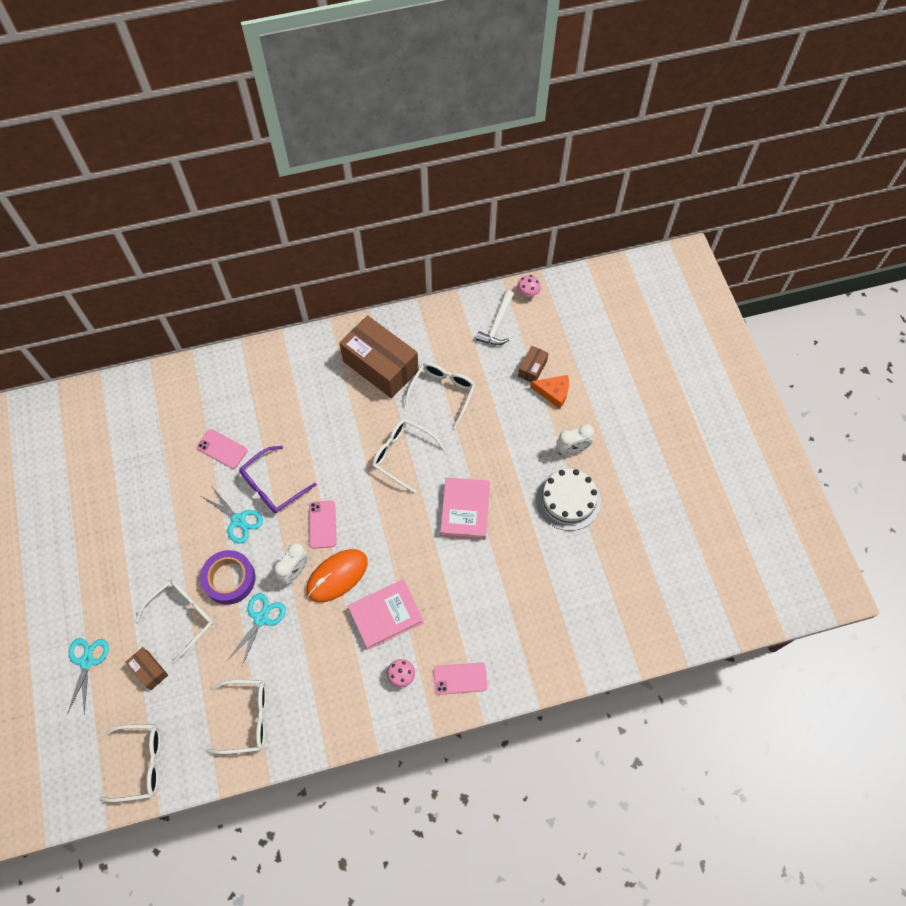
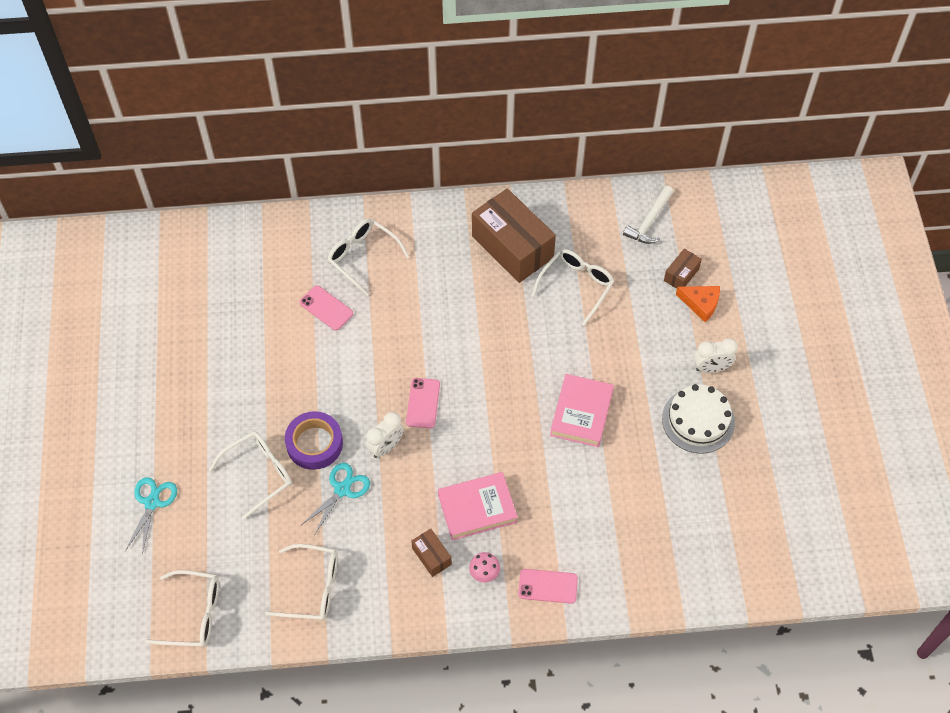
camera: 10 degrees right, 5 degrees down
brown box [125,647,168,690] -> brown box moved to [411,529,452,577]
turquoise scissors [201,487,263,543] -> none
purple glasses [239,446,316,513] -> none
orange mouse [306,549,368,603] -> none
white glasses [372,419,445,493] -> white glasses moved to [328,219,409,296]
pink mushroom [517,275,541,298] -> none

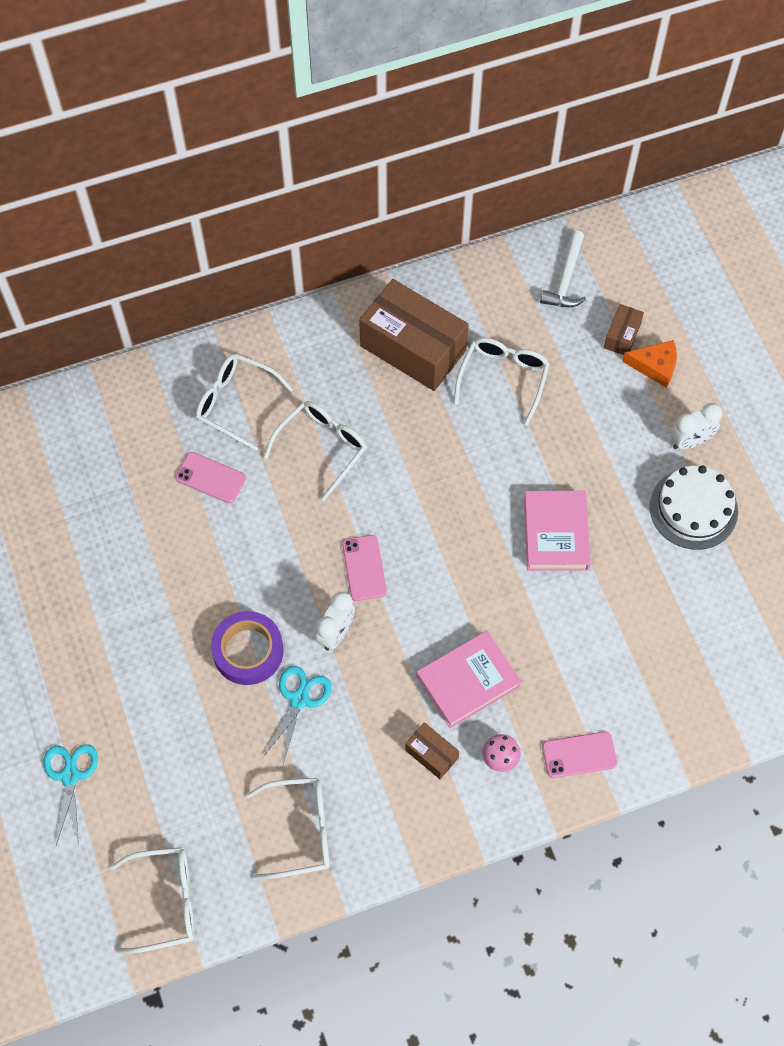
camera: 15 degrees left, 5 degrees up
white glasses [209,432,292,519] -> white glasses moved to [264,401,367,501]

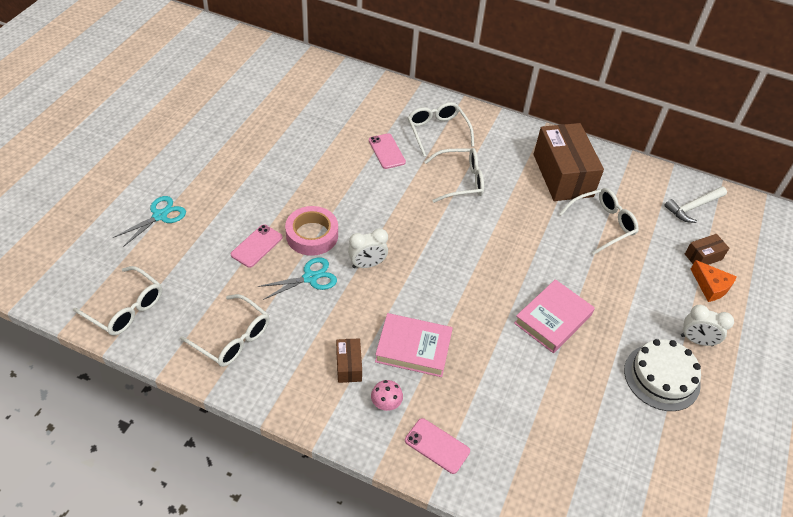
camera: 40 degrees right, 15 degrees down
purple tape [211,611,284,685] -> pink tape [285,206,338,256]
pink phone [342,535,387,601] -> pink phone moved to [231,224,283,268]

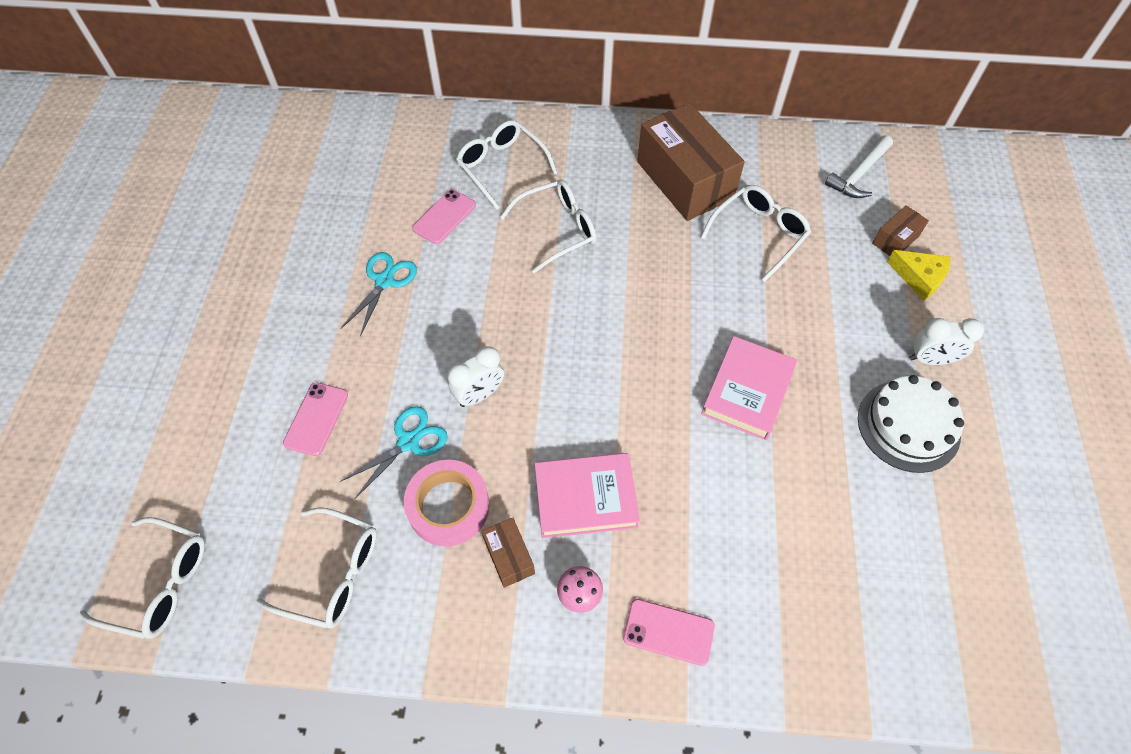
camera: 15 degrees left, 10 degrees up
turquoise scissors [113,196,186,247] -> turquoise scissors moved to [341,252,417,337]
pink tape [285,206,338,256] -> pink tape moved to [404,460,489,546]
pink phone [369,133,406,169] -> pink phone turned 75 degrees clockwise [412,189,476,244]
orange cheese [691,260,737,302] -> yellow cheese [887,250,950,300]

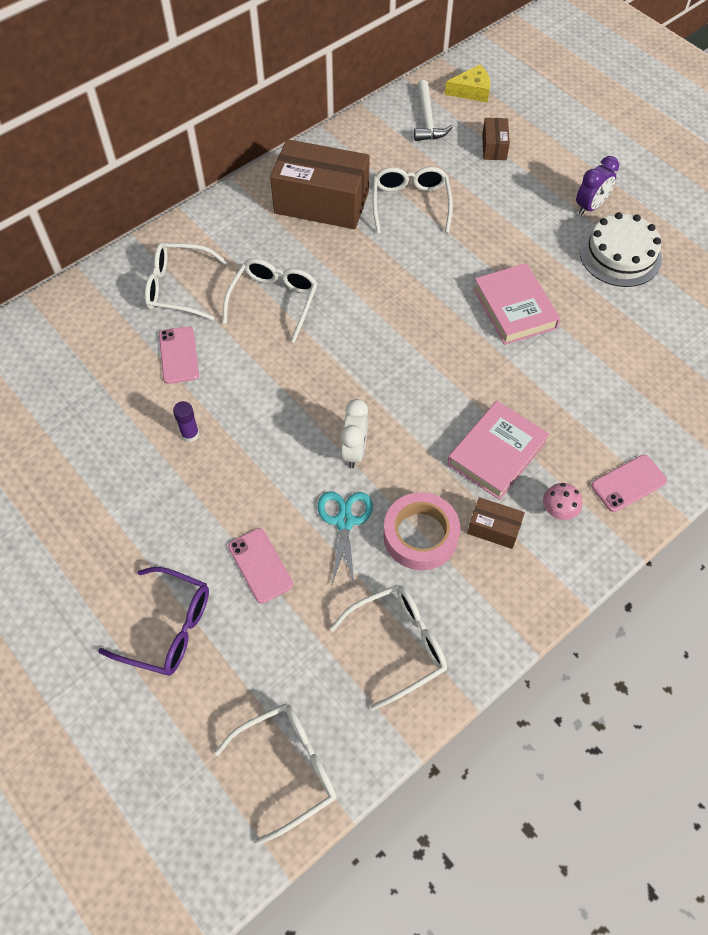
camera: 45 degrees left, 0 degrees up
turquoise scissors [341,252,417,337] -> purple glue stick [173,401,199,442]
yellow cheese [887,250,950,300] -> yellow cheese moved to [445,64,490,102]
white clock [909,318,984,365] -> purple clock [576,156,619,216]
none -> purple glasses [98,567,209,676]

